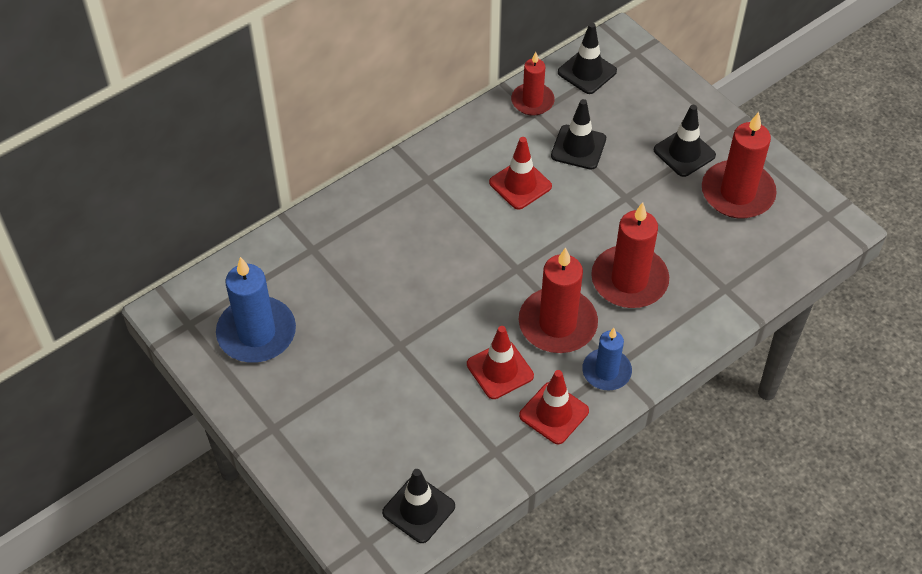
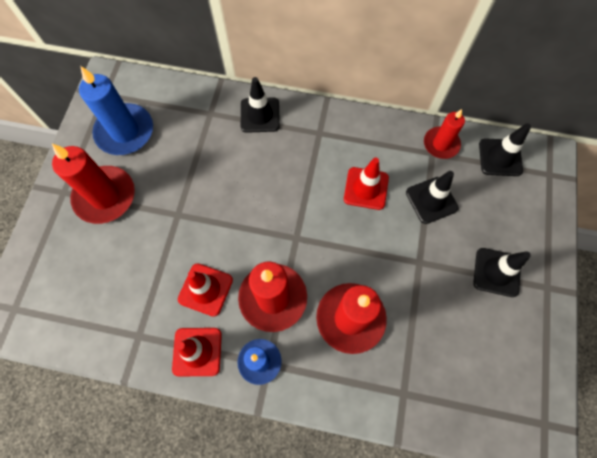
camera: 50 degrees right, 15 degrees up
black traffic cone [382,469,455,543] -> black traffic cone moved to [241,77,280,133]
red candle [702,112,777,219] -> red candle moved to [52,144,135,224]

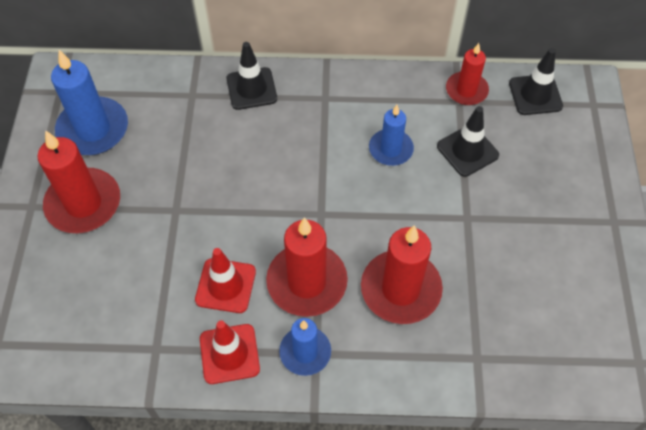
camera: 10 degrees left, 10 degrees down
red traffic cone [344,158,389,210] -> blue candle [369,105,414,166]
black traffic cone [473,248,531,297] -> none

